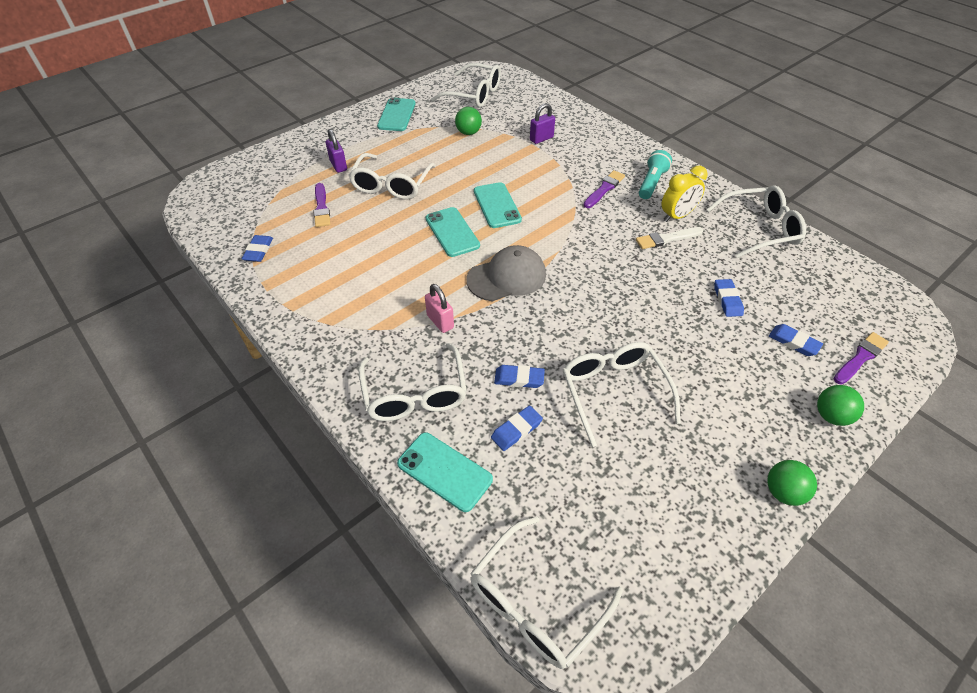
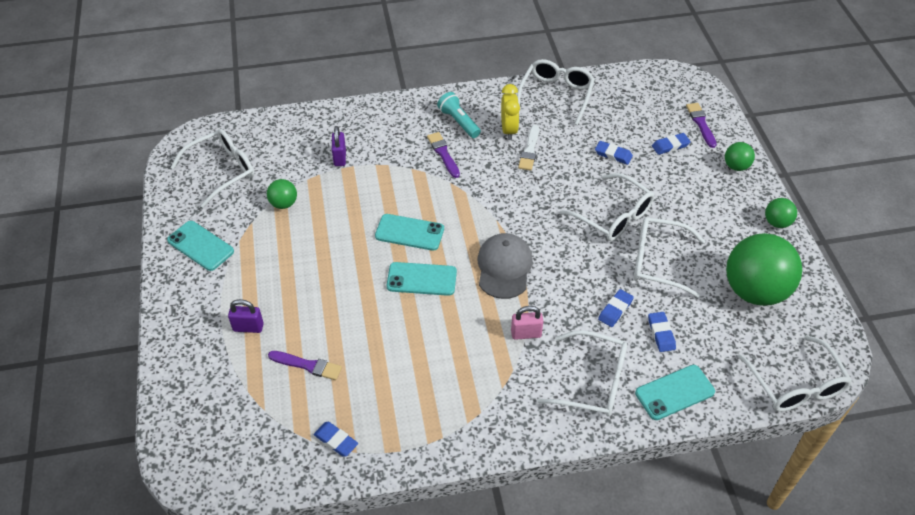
camera: 60 degrees left, 0 degrees up
white glasses [348,153,436,200] -> white glasses moved to [560,173,654,241]
none -> green ball [726,233,802,306]

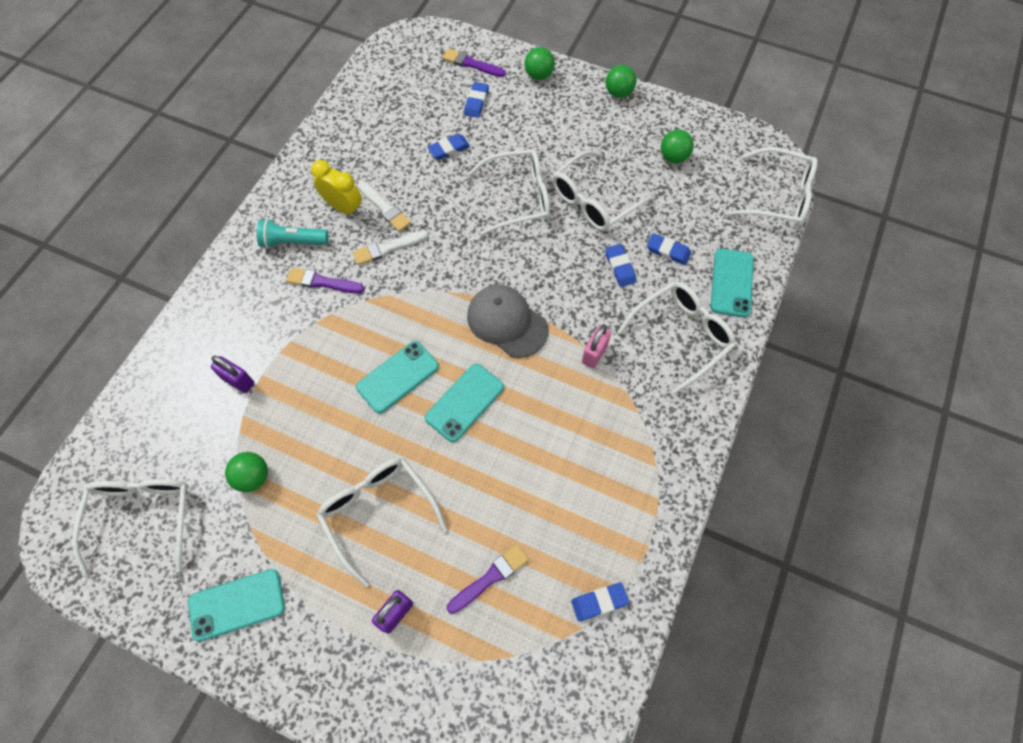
camera: 55 degrees left, 15 degrees up
white glasses [517,59,595,125] -> white glasses moved to [316,458,448,587]
green ball [726,233,802,306] -> green ball [661,129,694,163], size x0.45
none -> white brush [353,230,428,265]

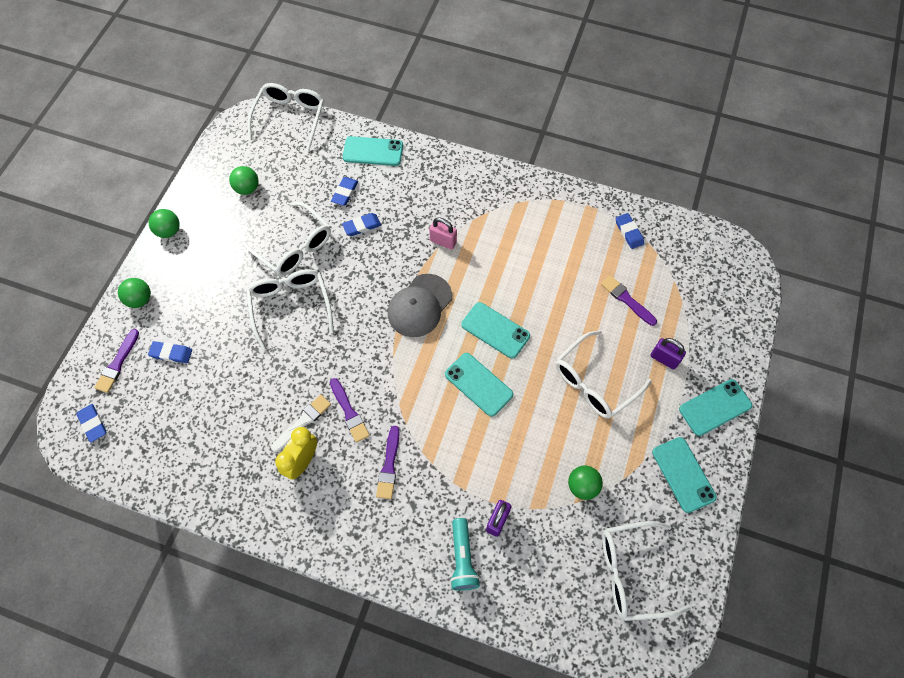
camera: 95 degrees left, 0 degrees up
turquoise flashlight [257,219,328,248] -> turquoise flashlight moved to [450,518,480,591]
white brush [353,230,428,265] -> purple brush [330,378,370,443]
blue eraser [427,134,470,160] -> blue eraser moved to [77,404,106,443]
white glasses [617,282,736,394] -> none
none -> turquoise phone [679,379,752,436]

